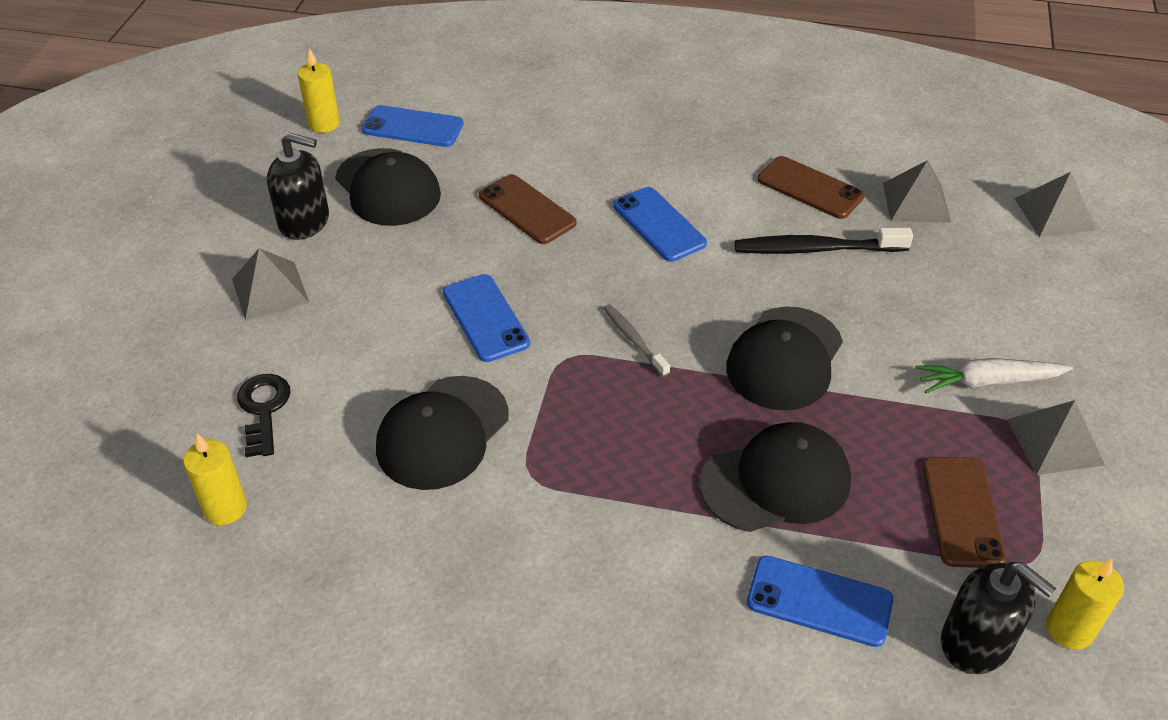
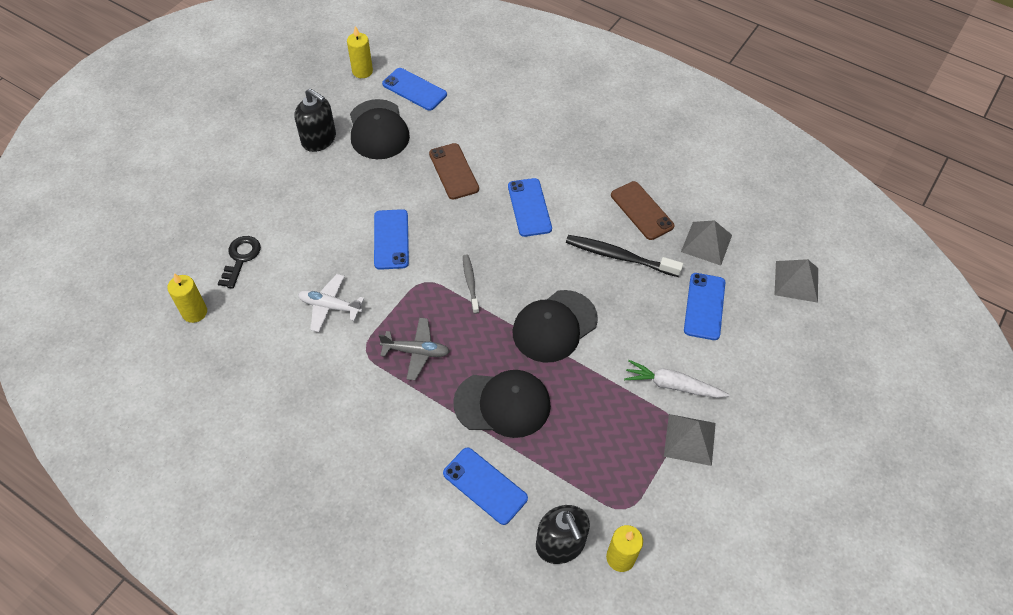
camera: 20 degrees right, 10 degrees up
grey pyramid [232,248,309,321] -> none
black cap [376,376,508,490] -> white plane [298,274,364,332]
brown phone [923,457,1006,568] -> none
none -> grey plane [379,318,450,381]
none -> blue phone [684,273,725,340]

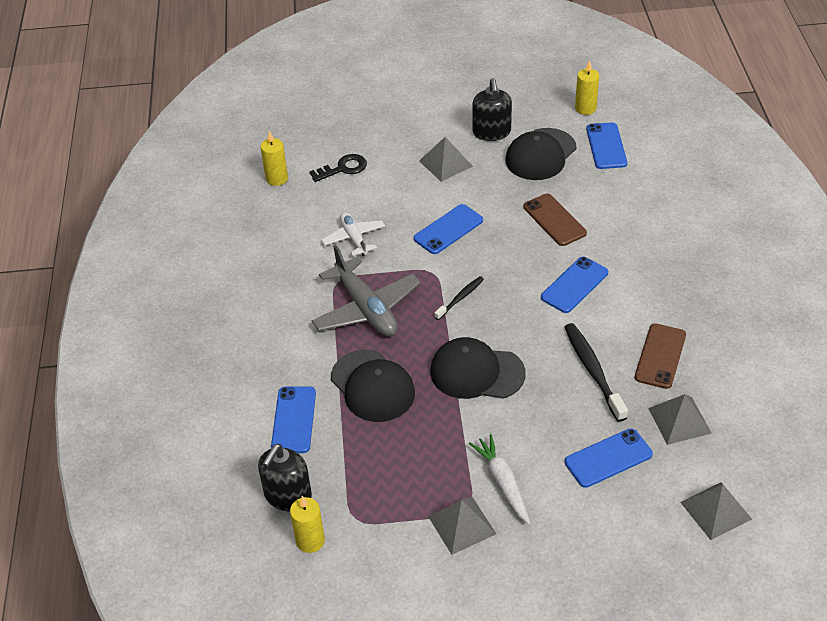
camera: 55 degrees right, 10 degrees down
grey plane [379,318,450,381] -> grey plane [311,245,421,336], size x1.70
brown phone [429,143,479,200] -> brown phone turned 60 degrees counterclockwise [523,194,587,246]
grey toothbrush [463,254,479,314] -> black toothbrush [434,276,484,320]
none -> grey pyramid [419,137,473,182]

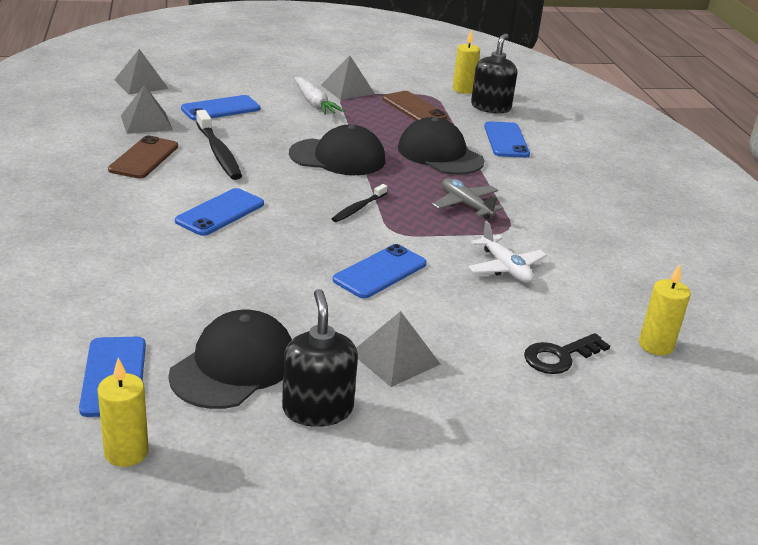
camera: 170 degrees right, 15 degrees down
grey plane [311,245,421,336] -> grey plane [432,178,503,219], size x0.59
brown phone [523,194,587,246] -> brown phone moved to [382,91,447,121]

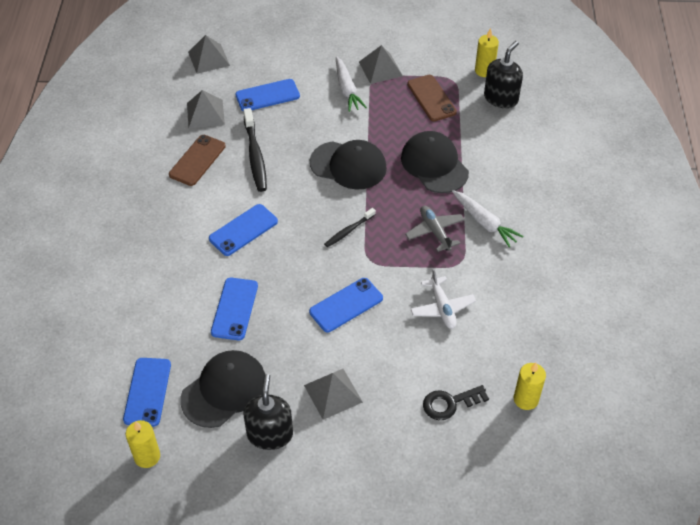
camera: 15 degrees right, 20 degrees up
blue phone [484,121,530,158] -> blue phone moved to [211,278,258,340]
none -> white carrot [452,190,523,248]

